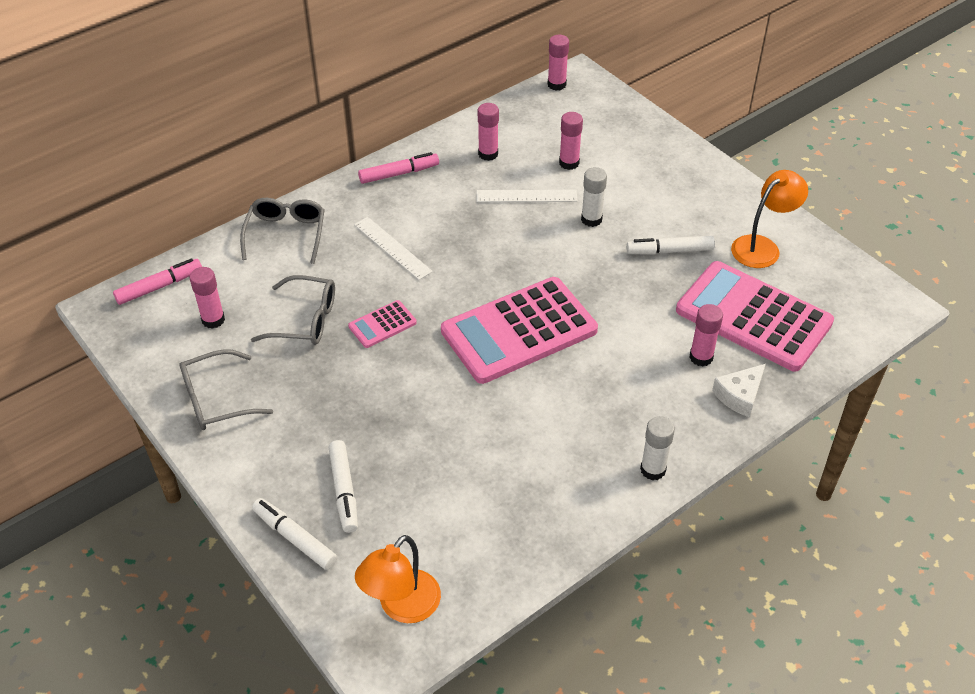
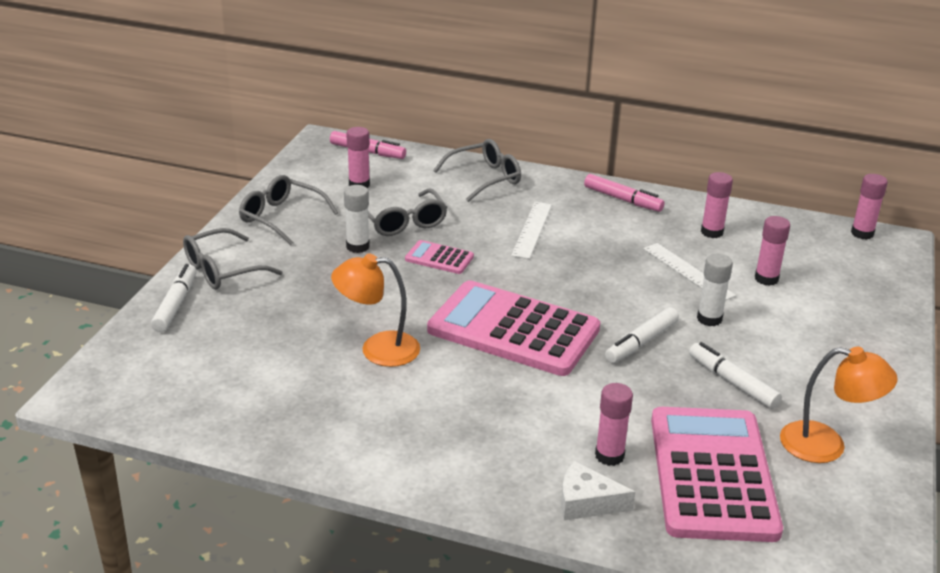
camera: 55 degrees right, 15 degrees down
white marker [329,440,358,533] -> white marker moved to [605,307,679,363]
orange lamp [355,535,441,623] -> orange lamp moved to [331,253,420,367]
white glue stick [640,416,675,481] -> white glue stick moved to [344,185,370,253]
none -> grey glasses [183,228,282,290]

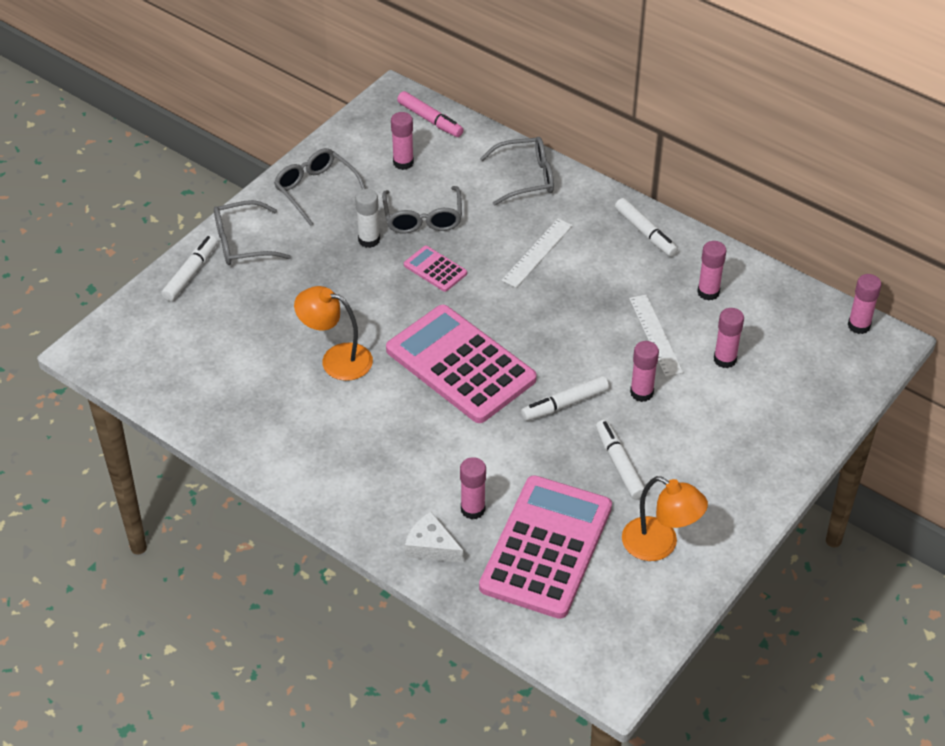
camera: 20 degrees right, 15 degrees up
pink marker [584,174,665,212] -> white marker [615,198,678,257]
white glue stick [697,254,733,326] -> pink glue stick [630,341,659,402]

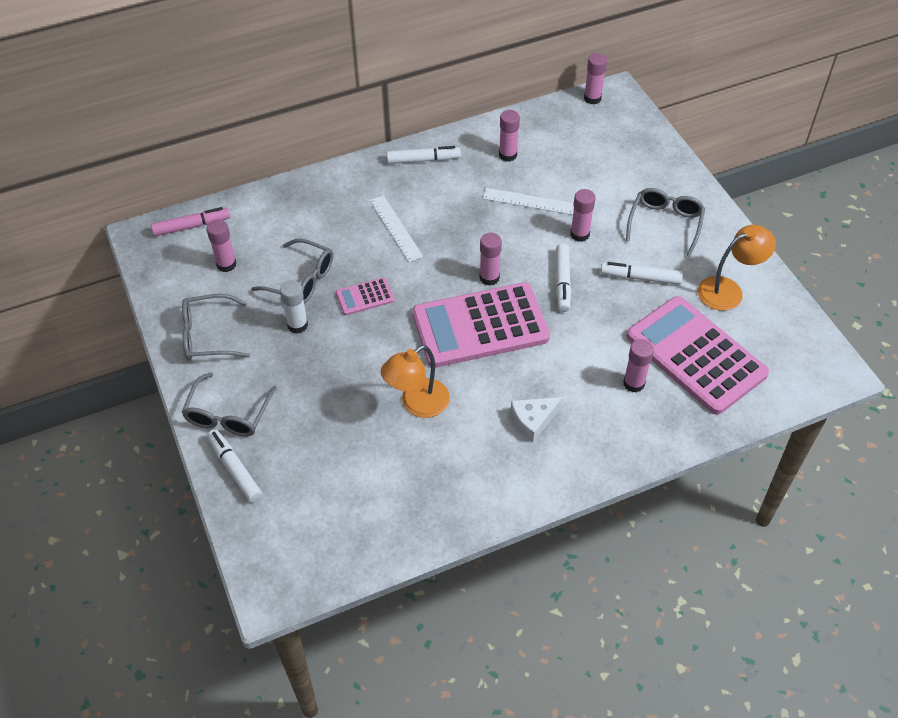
camera: 60 degrees left, 5 degrees up
white cheese [405,511,464,563] -> white cheese moved to [511,397,563,442]
grey glasses [480,137,554,206] -> grey glasses moved to [626,188,705,257]
pink glue stick [714,308,744,368] -> pink glue stick moved to [480,233,502,286]

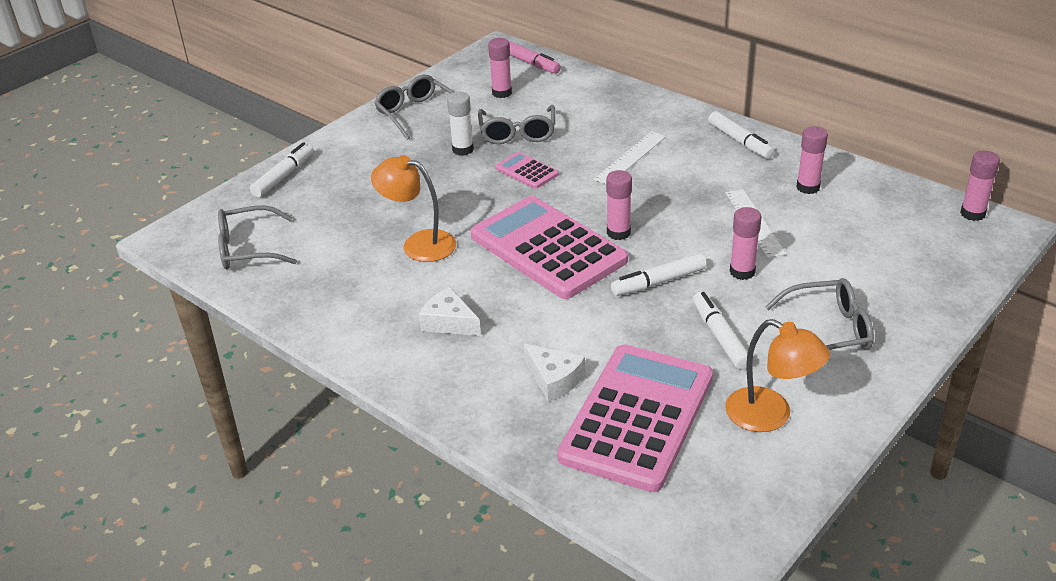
camera: 65 degrees right, 15 degrees down
grey glasses [182,372,277,437] -> grey glasses moved to [218,205,297,269]
pink glue stick [623,339,654,393] -> white cheese [524,344,585,402]

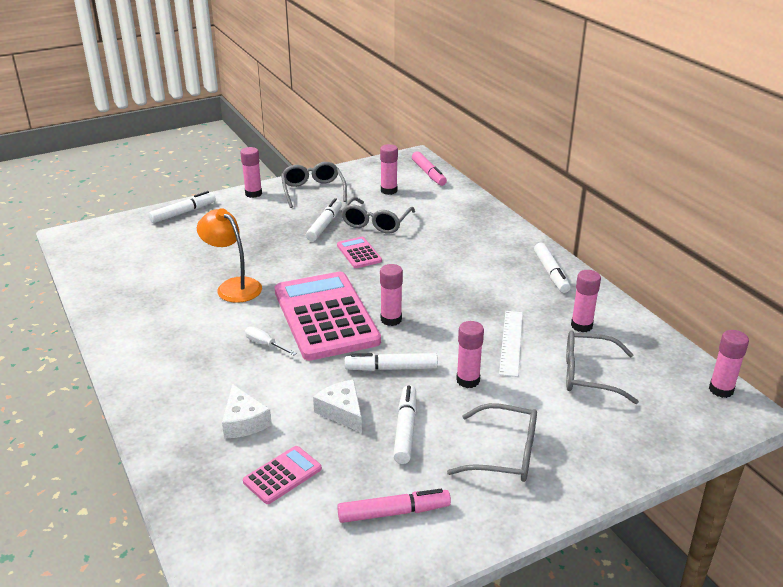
camera: 20 degrees right, 5 degrees down
grey glasses [218,205,297,269] -> grey glasses moved to [566,331,639,404]
white cheese [419,287,481,336] -> white cheese moved to [313,380,362,433]
white glue stick [447,92,474,156] -> white marker [306,198,342,241]
pink calculator [557,344,713,492] -> pink calculator [243,446,322,504], size x0.44
white ruler [593,131,666,184] -> none
orange lamp [725,319,830,432] -> pink marker [337,489,451,523]
none -> pink glue stick [240,147,262,198]
none -> white screwdriver [245,327,297,355]

